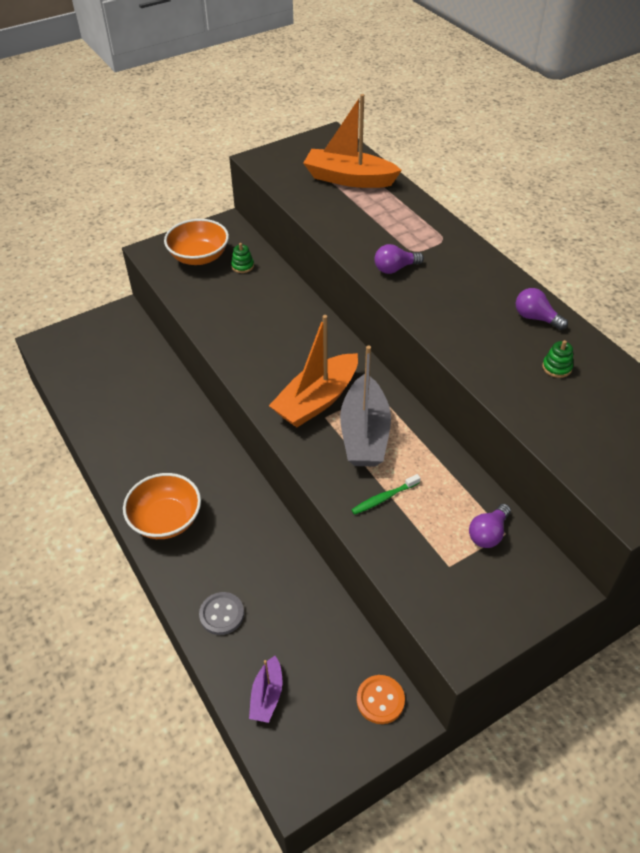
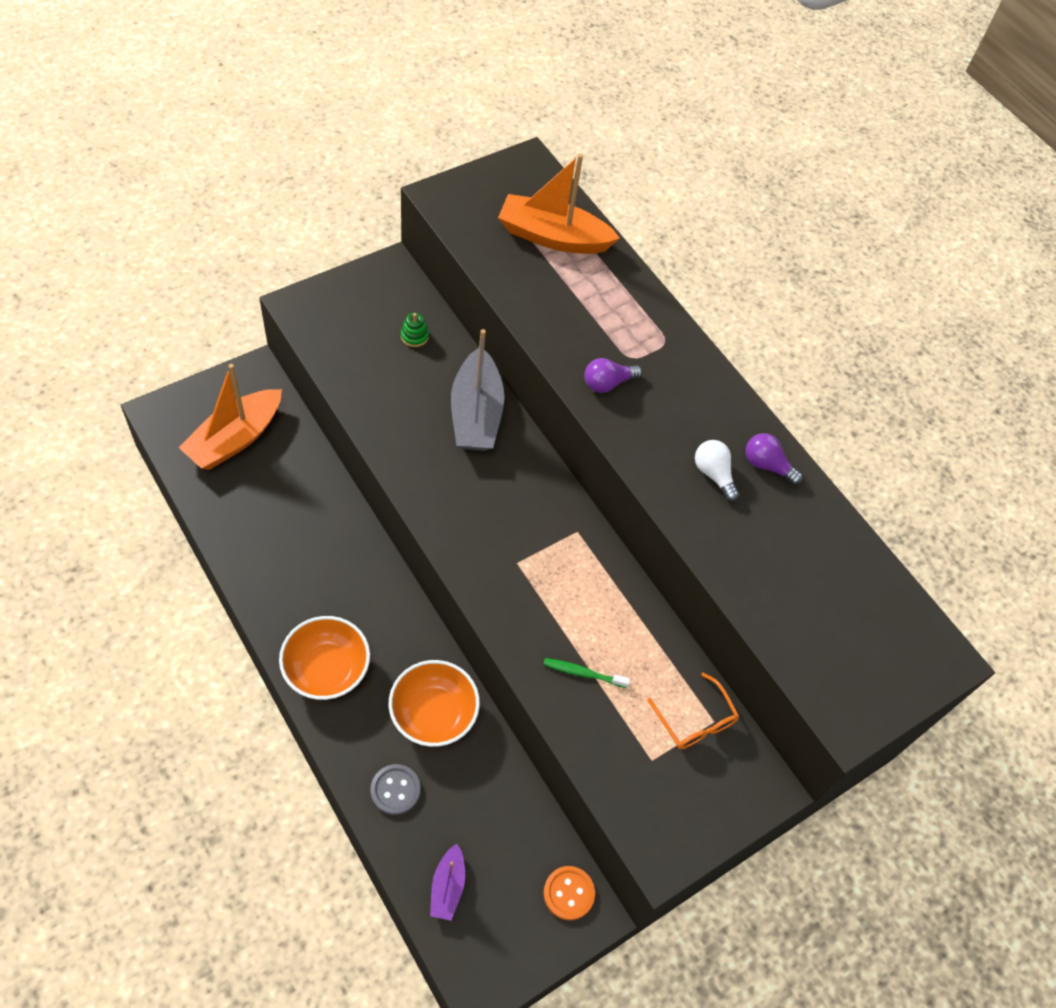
camera: 10 degrees left, 10 degrees up
orange bowl [164,219,229,265] -> orange bowl moved to [389,660,480,747]
orange boat [269,315,358,427] -> orange boat moved to [178,364,282,470]
grey boat [340,345,391,467] -> grey boat moved to [451,329,505,451]
green toothbrush [351,474,421,515] -> green toothbrush turned 45 degrees clockwise [543,658,630,688]
purple light bulb [469,504,511,548] -> orange glasses [647,673,739,749]
green stacking toy [542,340,573,378] -> none
none -> white light bulb [695,440,740,502]

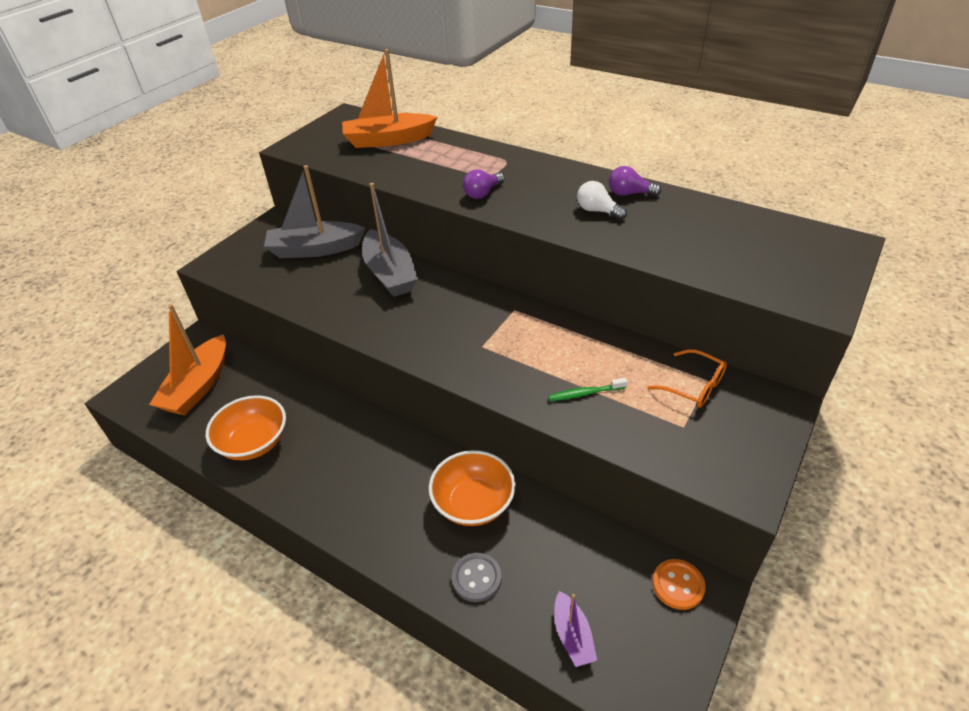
camera: 15 degrees left, 15 degrees down
orange bowl [279,616,370,700] -> orange bowl moved to [206,395,286,460]
green stacking toy [401,313,429,347] -> grey boat [264,165,365,258]

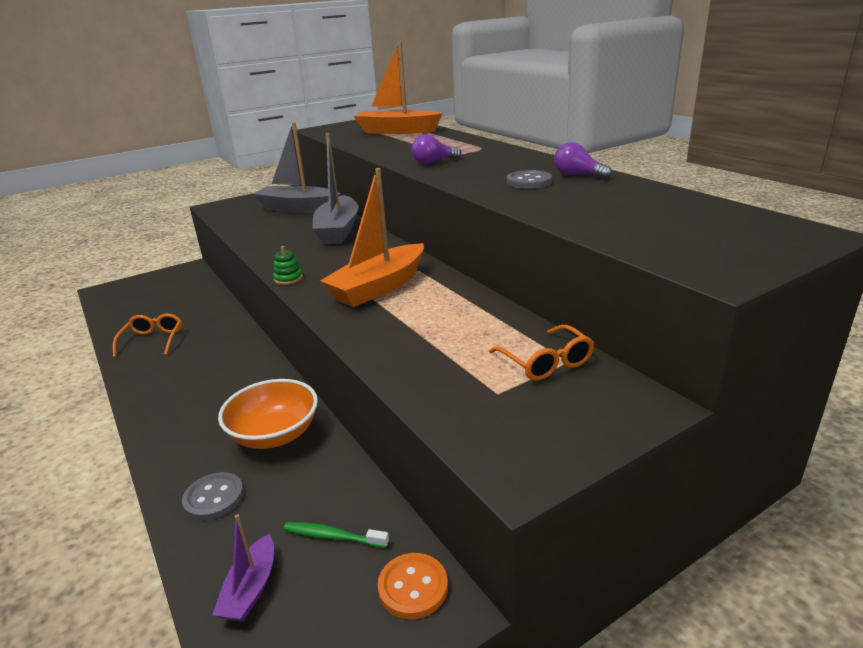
camera: 25 degrees right, 15 degrees down
orange boat [149,304,226,415] -> orange boat moved to [320,168,424,307]
orange bowl [206,395,286,460] -> orange glasses [113,314,182,357]
green toothbrush [548,378,628,401] -> green toothbrush moved to [284,522,389,548]
white light bulb [577,181,627,220] -> grey button [507,170,552,189]
none -> green stacking toy [273,246,303,285]

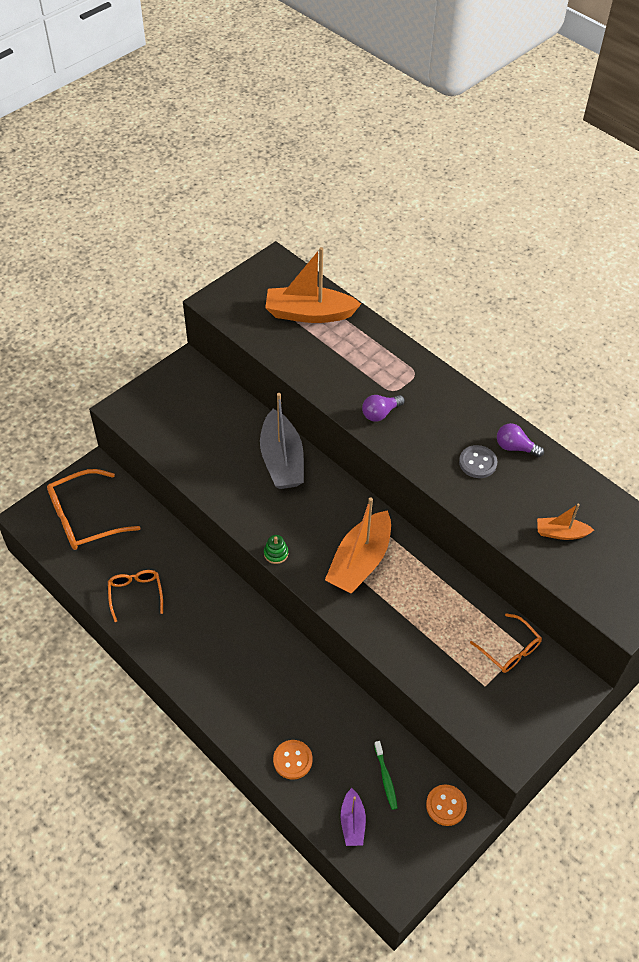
camera: 15 degrees left, 25 degrees up
grey button [182,472,244,521] -> orange button [273,740,313,779]
orange bowl [218,379,318,449] -> none
grey boat [253,122,341,213] -> none
green toothbrush [284,522,389,548] -> green toothbrush turned 105 degrees counterclockwise [374,741,398,810]
none -> orange glasses [47,469,140,550]
none -> orange boat [537,504,594,540]

